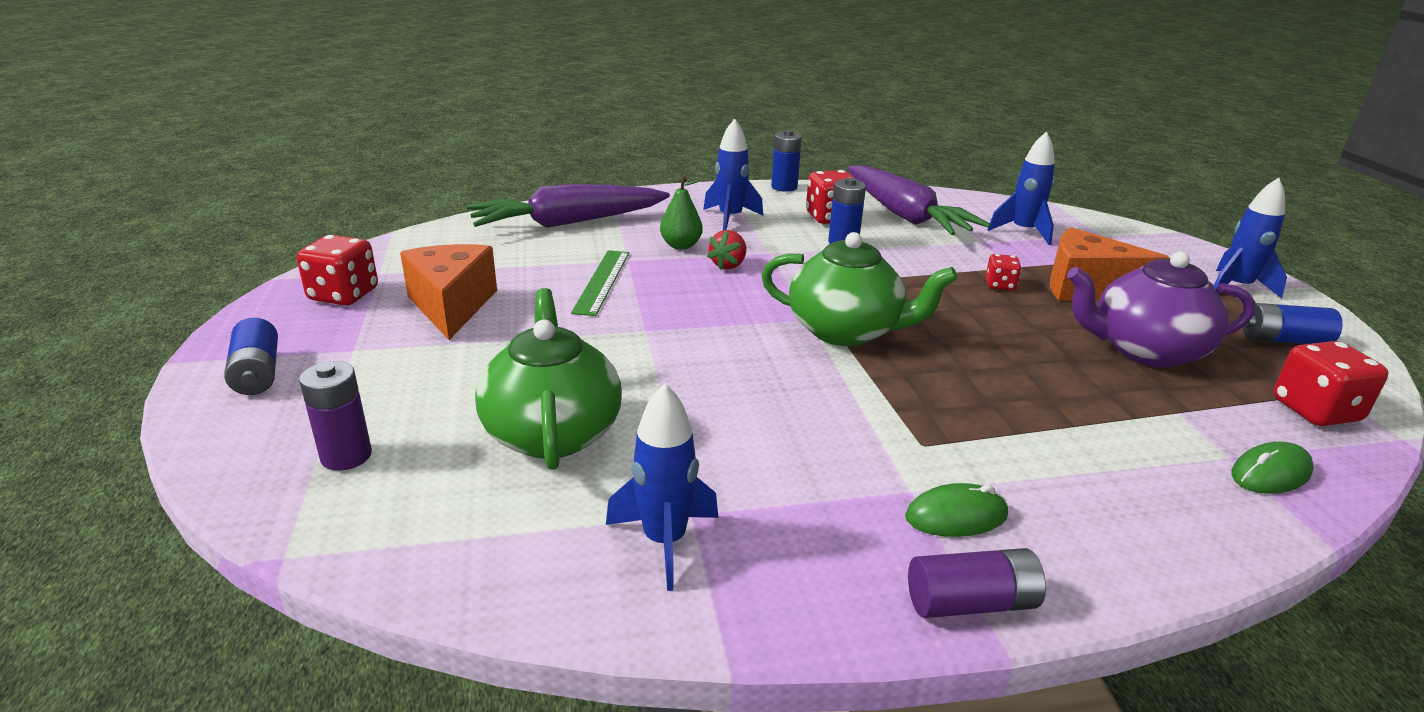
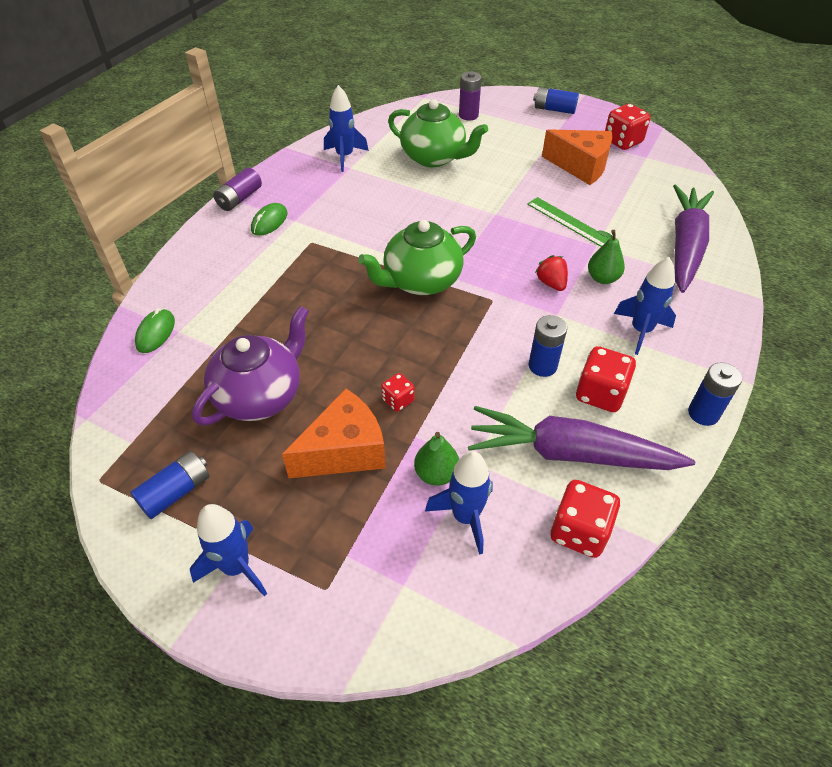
camera: 130 degrees right, 20 degrees up
red dice [1273,341,1389,426] -> red dice moved to [550,480,620,558]
none -> green pear [414,432,459,486]

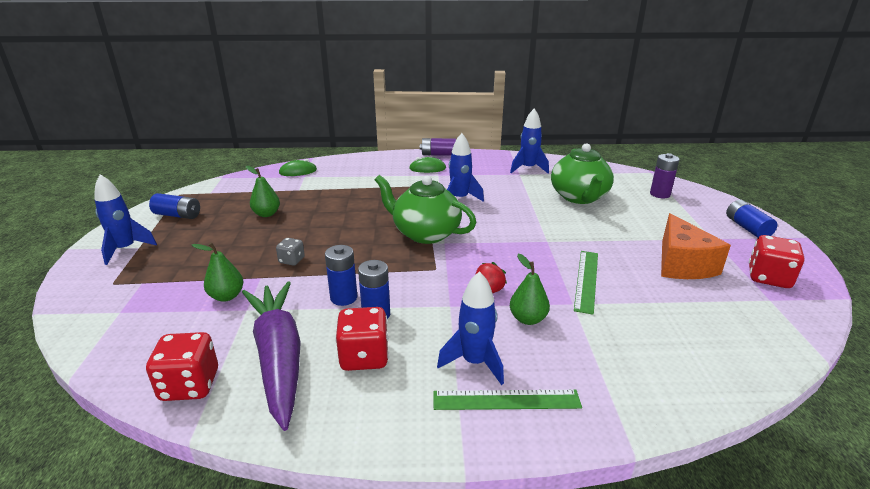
camera: 60 degrees right, 20 degrees down
purple teapot [192,306,309,425] -> green pear [246,166,280,217]
orange cheese [282,389,386,478] -> none
red dice [381,373,415,412] -> grey dice [276,238,305,266]
blue rocket [425,451,493,555] -> blue rocket moved to [447,133,484,202]
purple carrot [673,185,714,293] -> none
blue battery [688,363,742,426] -> blue battery moved to [325,245,357,306]
none -> green ruler [433,390,582,410]

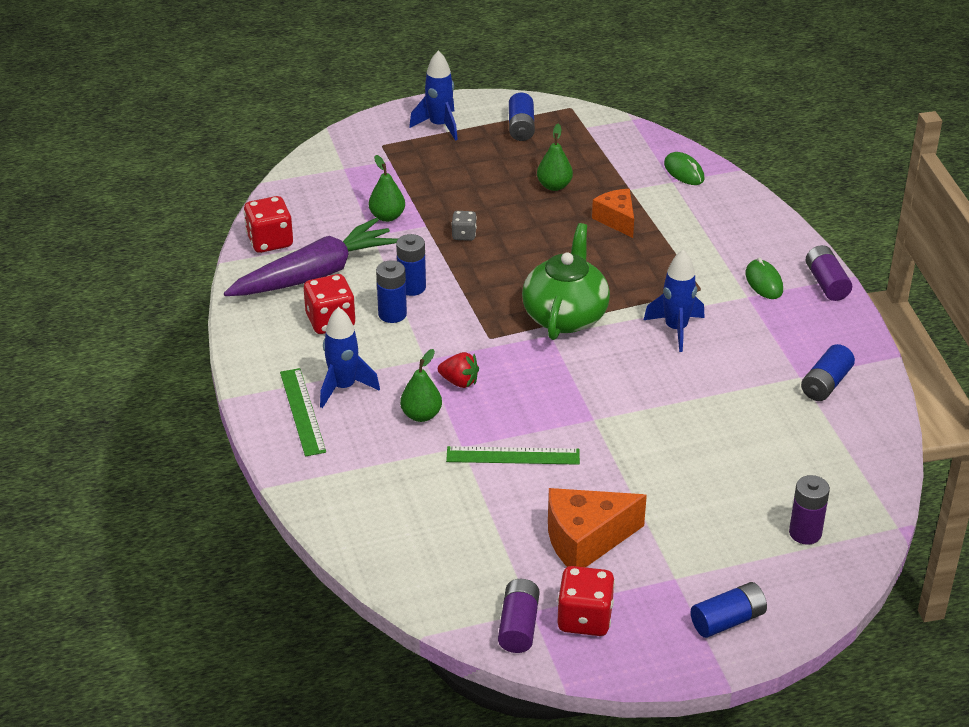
camera: 75 degrees right, 10 degrees up
blue rocket [510,109,549,174] -> blue battery [801,344,855,401]
green teapot [551,143,614,204] -> none
none -> purple battery [498,579,540,653]
none -> orange cheese [592,189,634,238]

